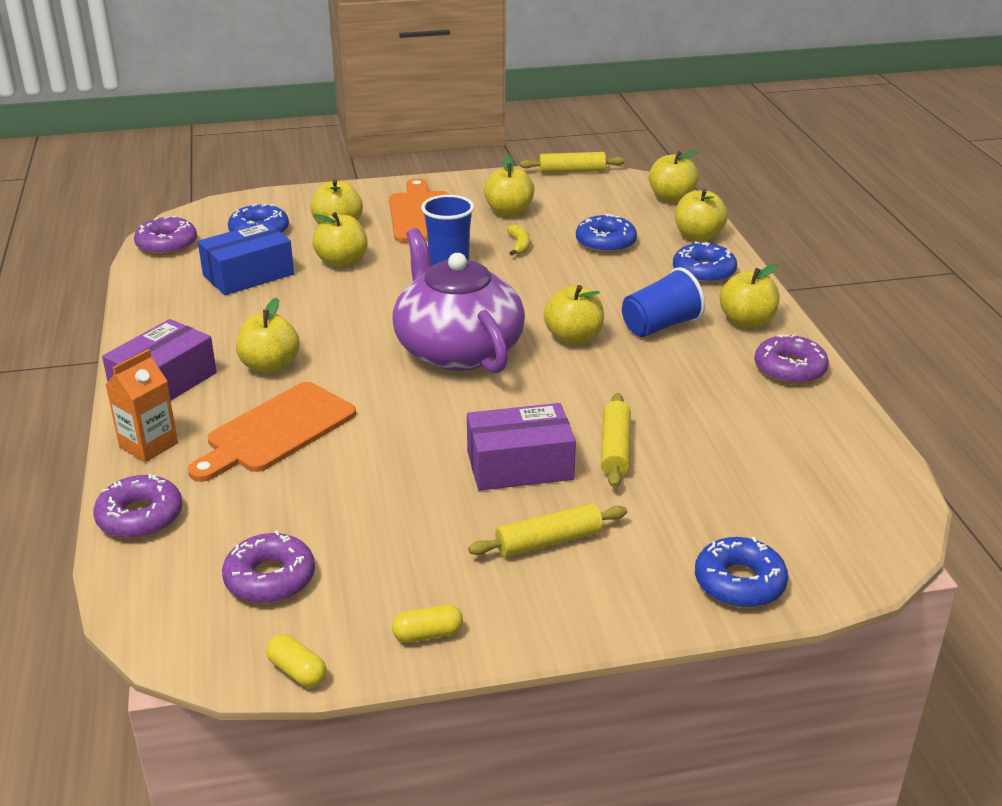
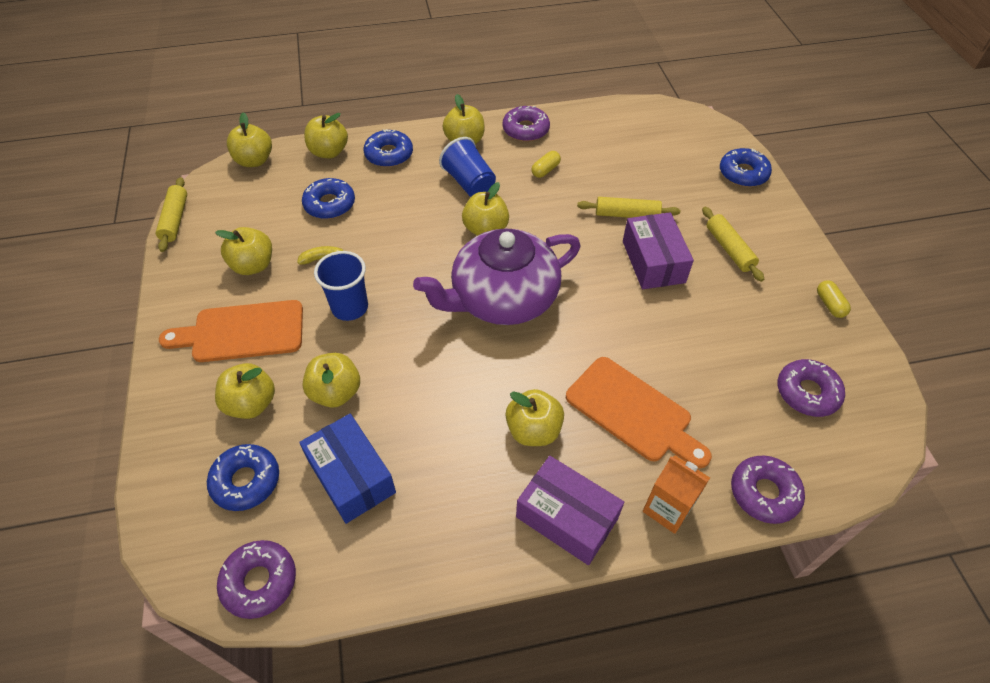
camera: 90 degrees left, 20 degrees up
yellow capsule [266,634,327,687] -> yellow capsule moved to [531,151,561,178]

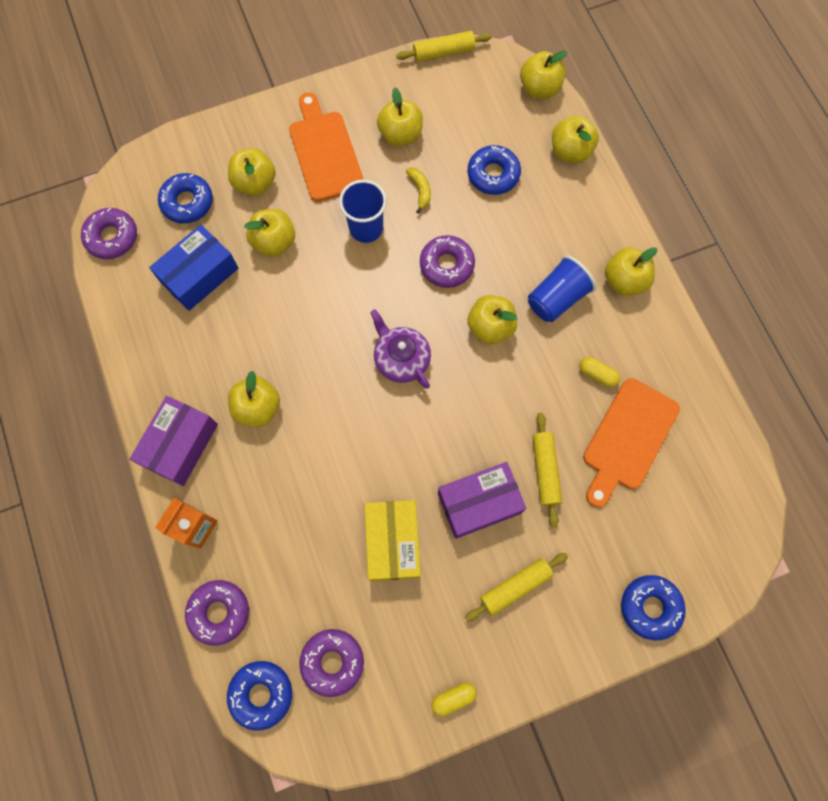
camera: 80 degrees right, 20 degrees up
blue donut [364,129,413,167] -> blue donut moved to [227,661,292,731]
purple teapot [413,229,581,325] -> purple teapot [370,309,431,389], size x0.54
purple donut [503,106,550,142] -> purple donut moved to [420,235,475,288]
orange cutting board [566,357,712,469] -> orange cutting board moved to [583,378,680,507]
none -> yellow box [364,500,421,581]

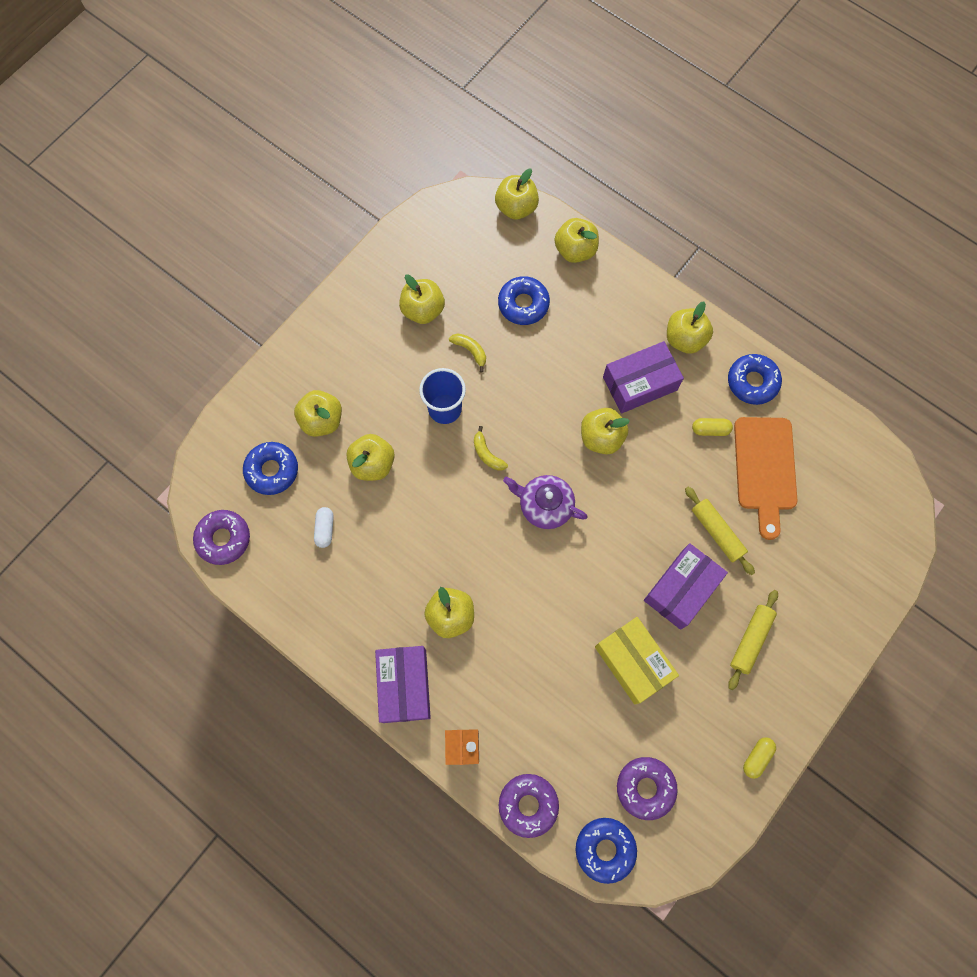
camera: 30 degrees left, 0 degrees up
blue box [149,225,238,311] -> white capsule [314,507,334,548]
orange cutting board [289,92,364,202] -> none
yellow rolling pin [396,31,492,62] -> none
purple donut [420,235,475,288] -> none
blue cup [528,255,596,322] -> purple box [603,341,684,414]
blue donut [621,575,686,640] -> blue donut moved to [728,354,782,405]
none -> yellow banana [474,426,508,471]

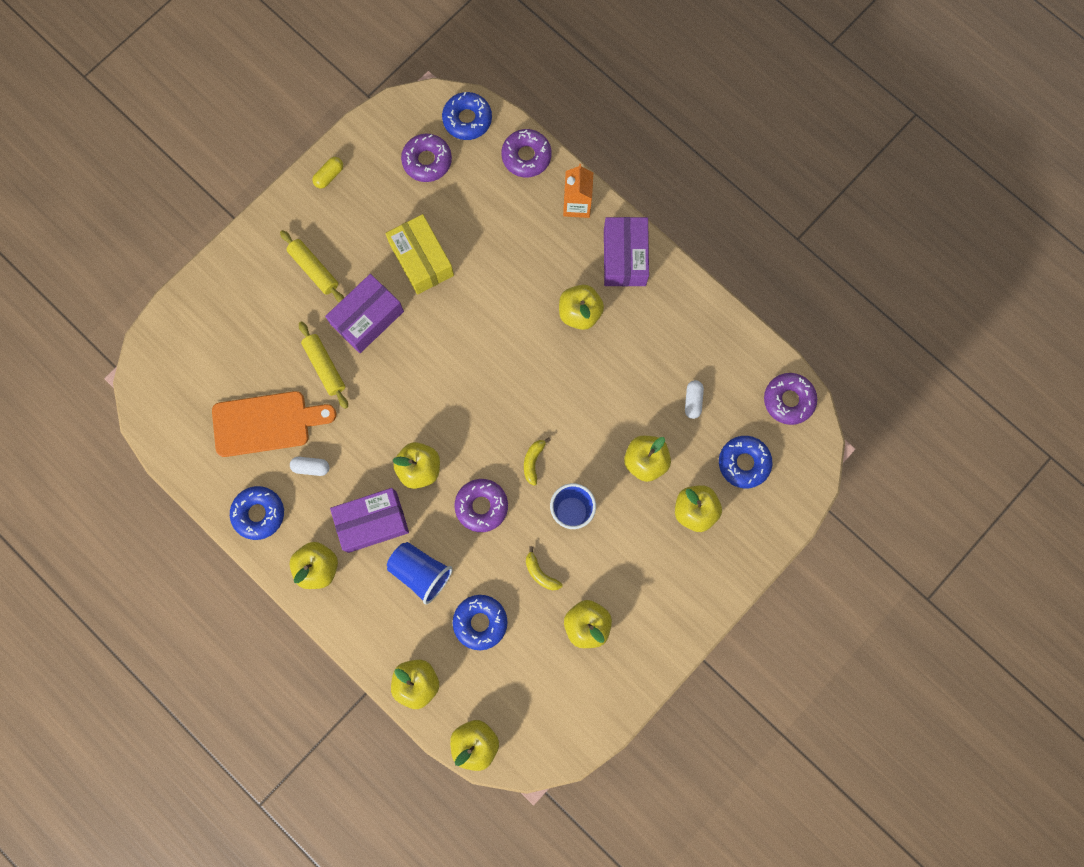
camera: 175 degrees left, 5 degrees up
yellow banana [474,426,508,471] -> yellow banana turned 135 degrees counterclockwise [524,438,551,486]
purple teapot [503,475,587,529] -> none
yellow capsule [692,418,733,436] -> white capsule [290,457,329,476]
yellow rolling pin [728,590,778,690] -> yellow rolling pin turned 75 degrees counterclockwise [280,230,344,303]
orange cutting board [734,417,798,540] -> orange cutting board turned 75 degrees clockwise [212,391,336,457]
none -> blue cup [387,542,452,604]
none -> purple donut [454,479,508,532]

